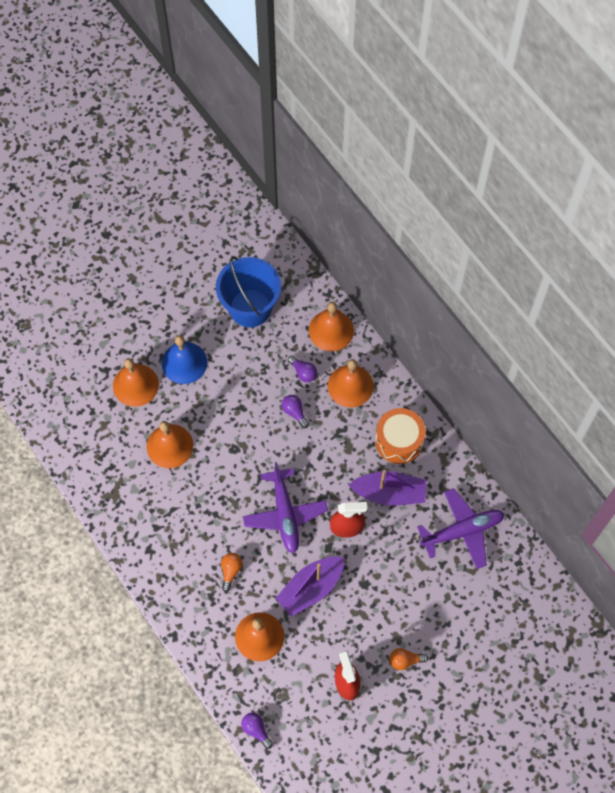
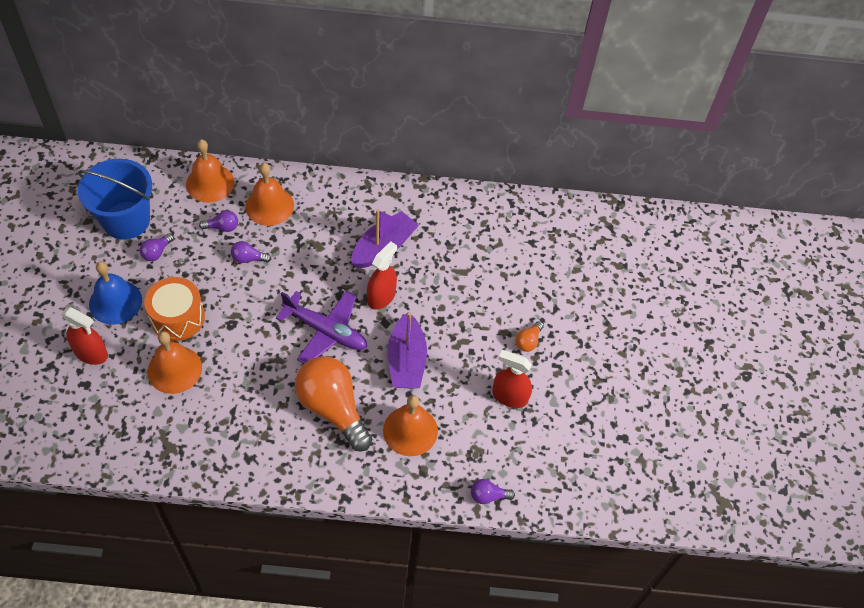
camera: 55 degrees left, 10 degrees down
orange bell [113,358,159,407] -> red spray bottle [61,307,108,365]
orange light bulb [221,553,242,592] -> orange light bulb [295,356,372,451], size x2.38
orange drum [375,408,426,464] -> orange drum moved to [144,277,205,341]
purple plane [417,488,504,569] -> none
none -> purple light bulb [139,233,174,261]

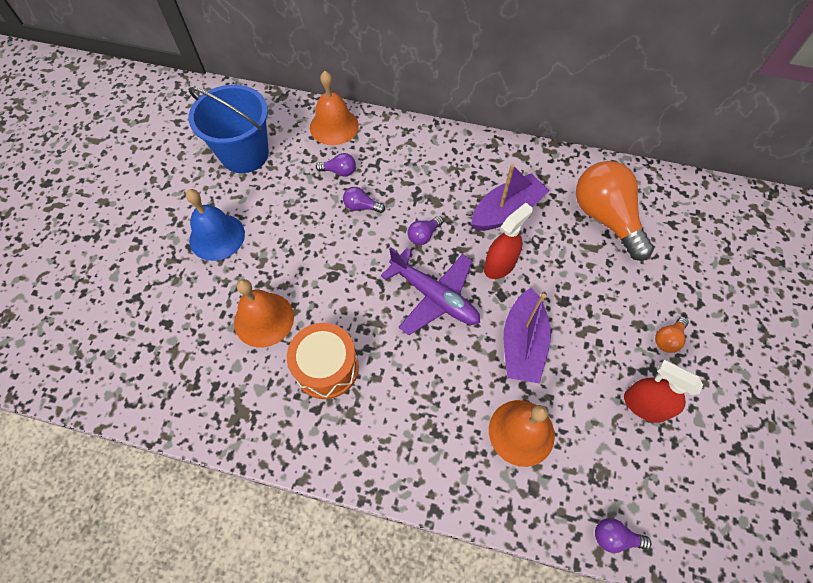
camera: 15 degrees right, 5 degrees up
red spray bottle [61,307,108,365] -> none
purple light bulb [139,233,174,261] -> purple light bulb moved to [407,216,443,245]
orange drum [144,277,205,341] -> orange drum moved to [287,323,359,399]
orange bell [245,163,294,226] -> none
orange light bulb [295,356,372,451] -> orange light bulb moved to [576,161,654,261]

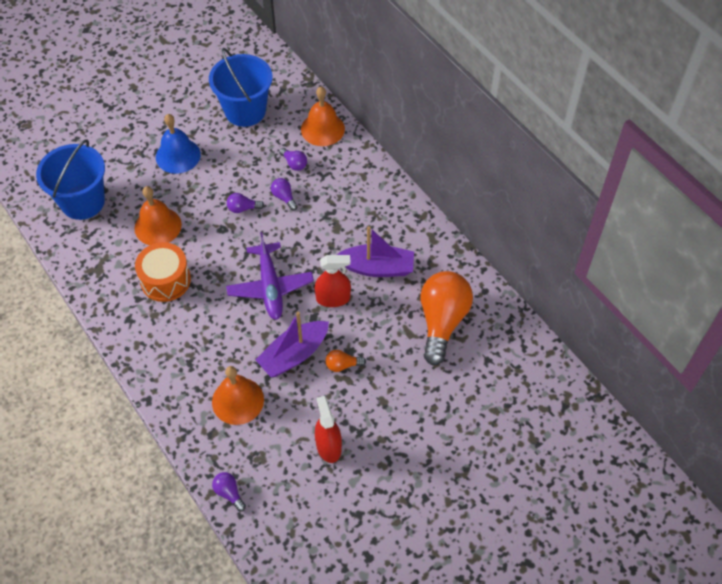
camera: 40 degrees right, 5 degrees down
purple light bulb [407,216,443,245] -> purple light bulb moved to [227,193,264,213]
orange light bulb [655,317,689,353] -> orange light bulb moved to [325,350,366,372]
none -> blue bucket [36,139,105,220]

